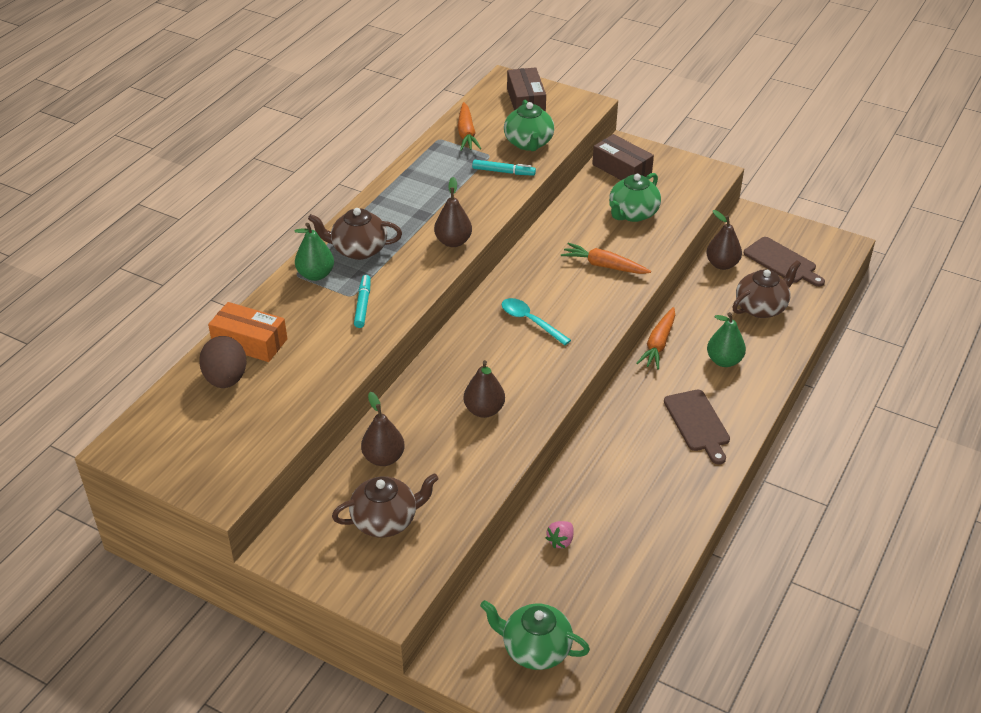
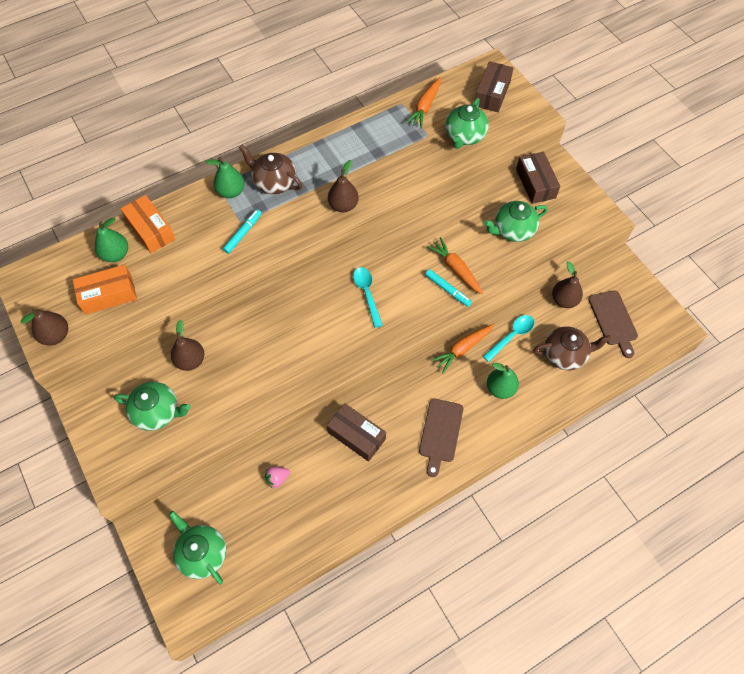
camera: 30 degrees right, 20 degrees up
brown egg [199,336,247,388] -> green pear [95,218,128,262]
brown teapot [332,473,439,538] -> green teapot [114,382,190,431]
brown pear [464,360,505,418] -> brown pear moved to [20,309,68,345]
turquoise marker [472,160,536,176] -> turquoise marker moved to [425,269,472,307]
none -> orange box [73,265,137,315]
none -> brown box [327,403,386,462]
none -> turquoise spoon [483,315,534,362]

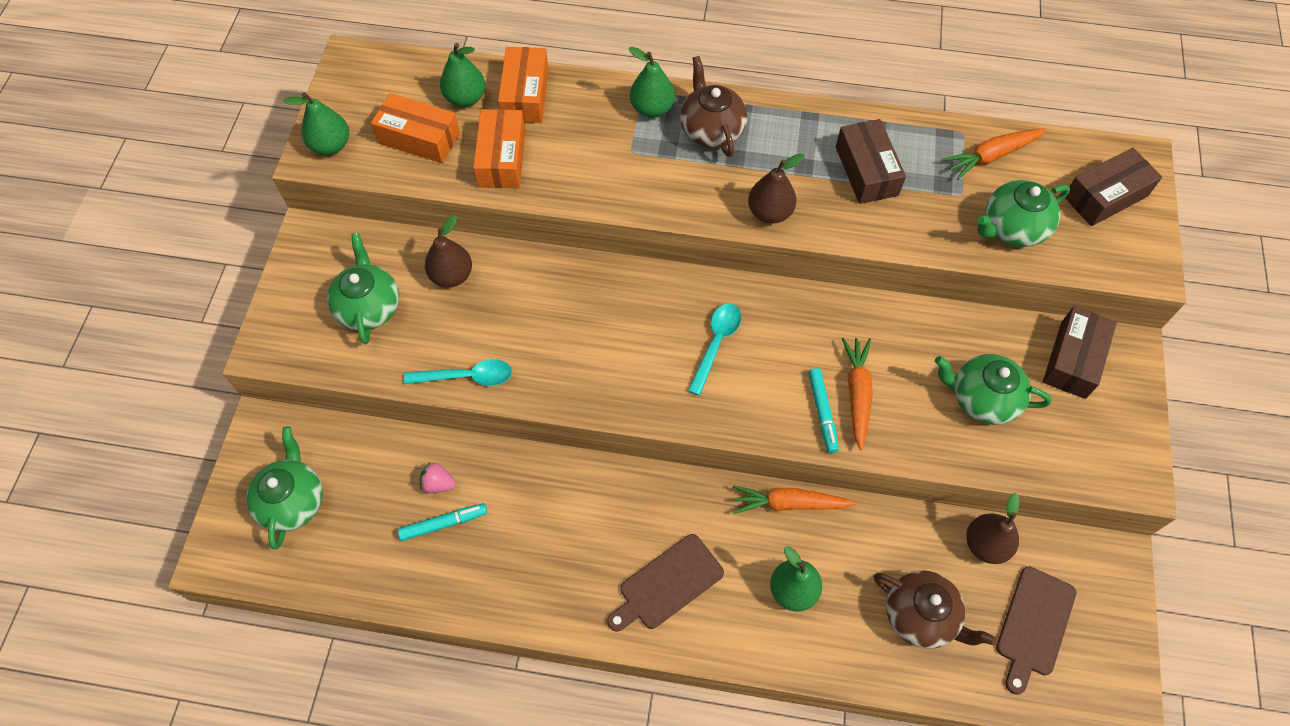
camera: 40 degrees right, 0 degrees up
brown pear [20,309,68,345] -> green pear [283,92,349,155]
green teapot [114,382,190,431] -> green teapot turned 150 degrees counterclockwise [327,233,399,344]
turquoise marker [223,209,262,254] -> turquoise marker moved to [398,503,487,541]
brown box [327,403,386,462] -> brown box moved to [836,119,906,204]
turquoise spoon [483,315,534,362] -> turquoise spoon moved to [404,359,512,386]
none -> orange box [473,109,526,188]

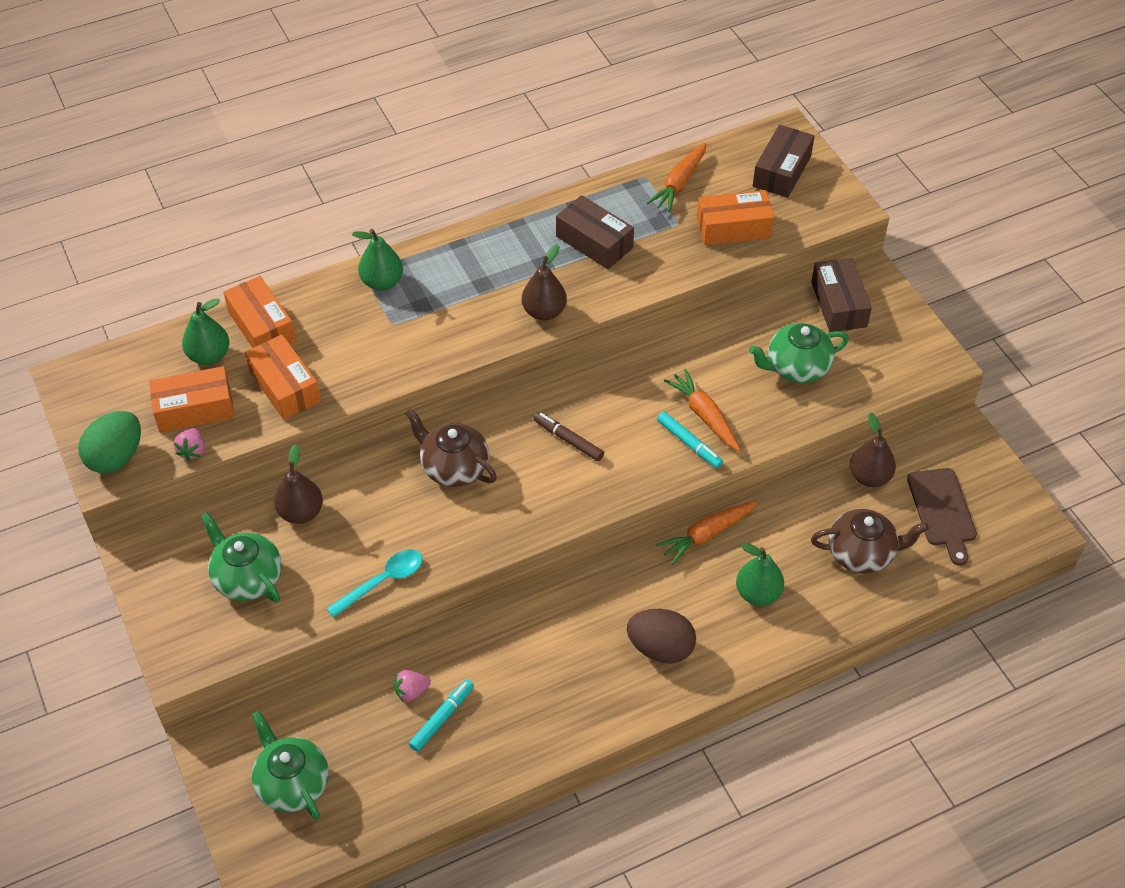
camera: 35 degrees left, 10 degrees down
green pear [283,92,349,155] -> green egg [78,411,141,473]
brown cutting board [607,534,724,631] -> brown egg [627,609,696,664]
brown teapot [680,56,747,157] -> brown teapot moved to [405,408,497,487]
turquoise spoon [688,303,741,396] -> brown marker [533,412,604,461]
green teapot [977,180,1070,247] -> orange box [697,190,774,245]
none -> pink strawberry [173,428,204,461]

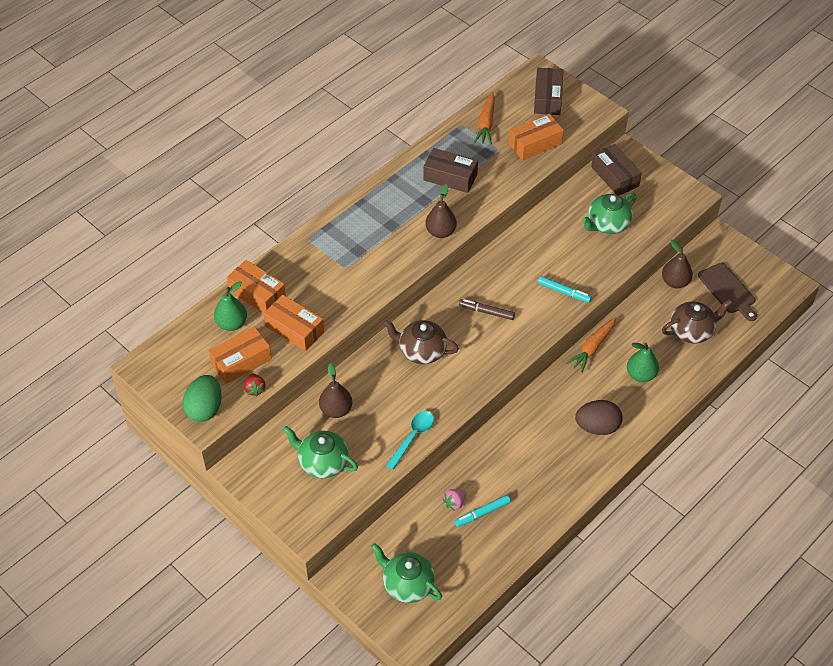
camera: 20 degrees left, 0 degrees up
pink strawberry [173,428,204,461] -> red strawberry [244,373,265,397]
green pear [352,229,403,291] -> none
turquoise marker [409,679,474,752] -> turquoise marker turned 135 degrees counterclockwise [454,495,511,527]
orange carrot [664,369,741,452] -> none

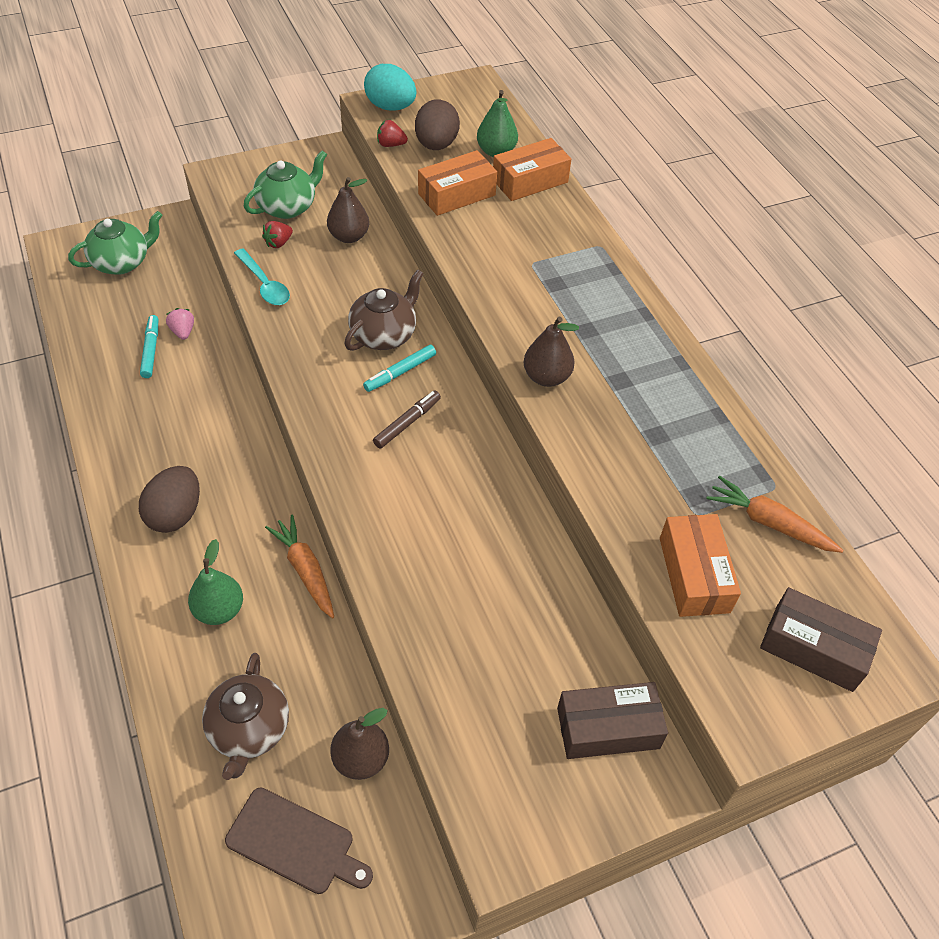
camera: 110 degrees right, 0 degrees up
green egg [183,375,222,422] -> turquoise egg [364,64,417,111]
orange box [209,327,272,384] -> brown egg [415,100,460,150]
brown box [423,148,478,193] -> none
turquoise marker [538,276,592,303] -> turquoise marker moved to [363,345,436,392]
green teapot [582,193,637,234] -> none
brown cutting board [698,263,757,321] -> brown cutting board turned 150 degrees counterclockwise [225,788,373,894]
none -> red strawberry [262,221,293,248]

